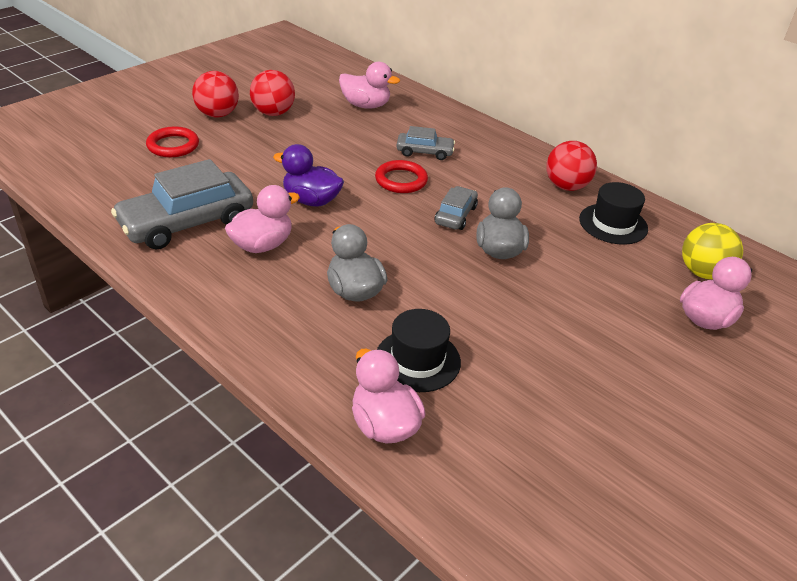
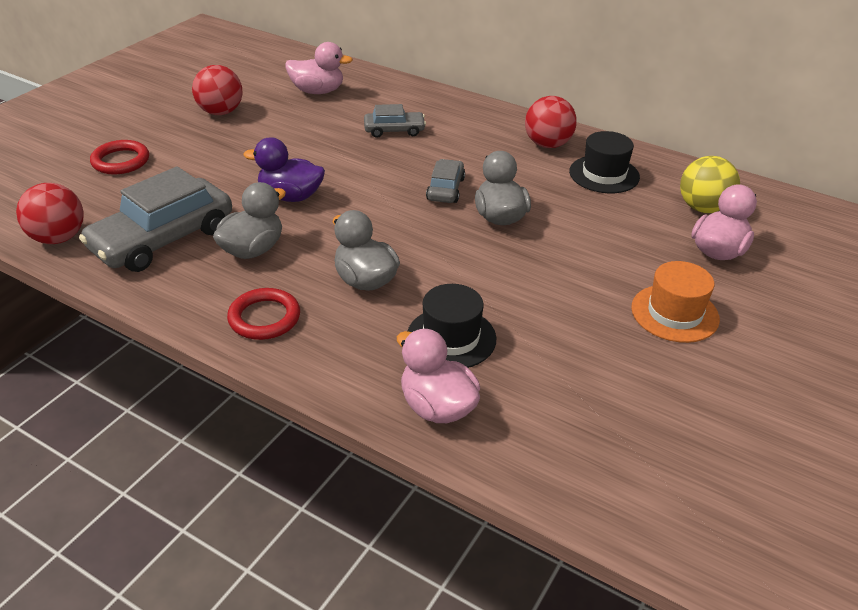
camera: 10 degrees left, 0 degrees up
red ball [192,71,239,118] -> red ball moved to [16,183,84,244]
pink duck [225,185,300,253] -> grey duck [213,182,286,259]
red ring [375,160,428,193] -> red ring moved to [227,288,300,340]
none -> orange hat [631,261,720,343]

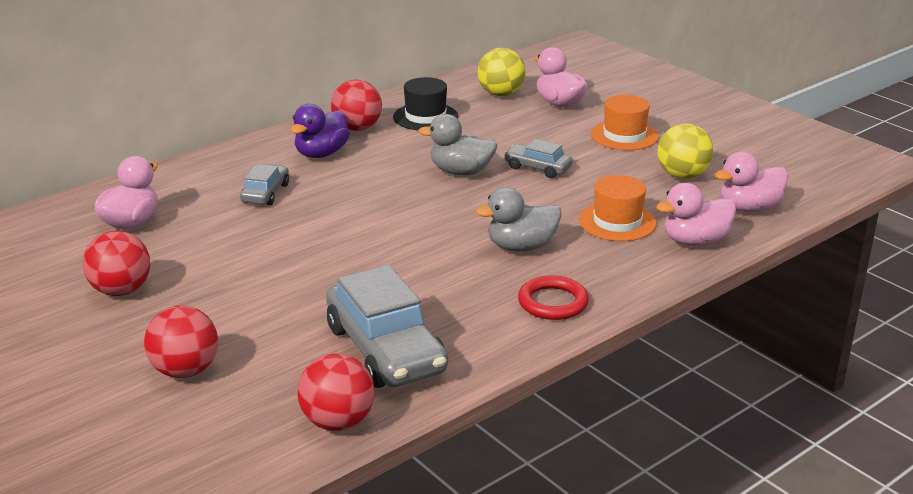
camera: 70 degrees left, 10 degrees down
red ring [90,140,149,174] -> red ball [144,306,218,378]
grey duck [213,182,286,259] -> none
purple duck [243,137,325,202] -> purple duck moved to [290,104,350,158]
black hat [407,284,496,368] -> orange hat [579,175,657,241]
grey car [426,159,465,203] -> grey car moved to [504,139,572,178]
none -> yellow ball [658,123,713,179]
none -> pink duck [715,152,788,212]

